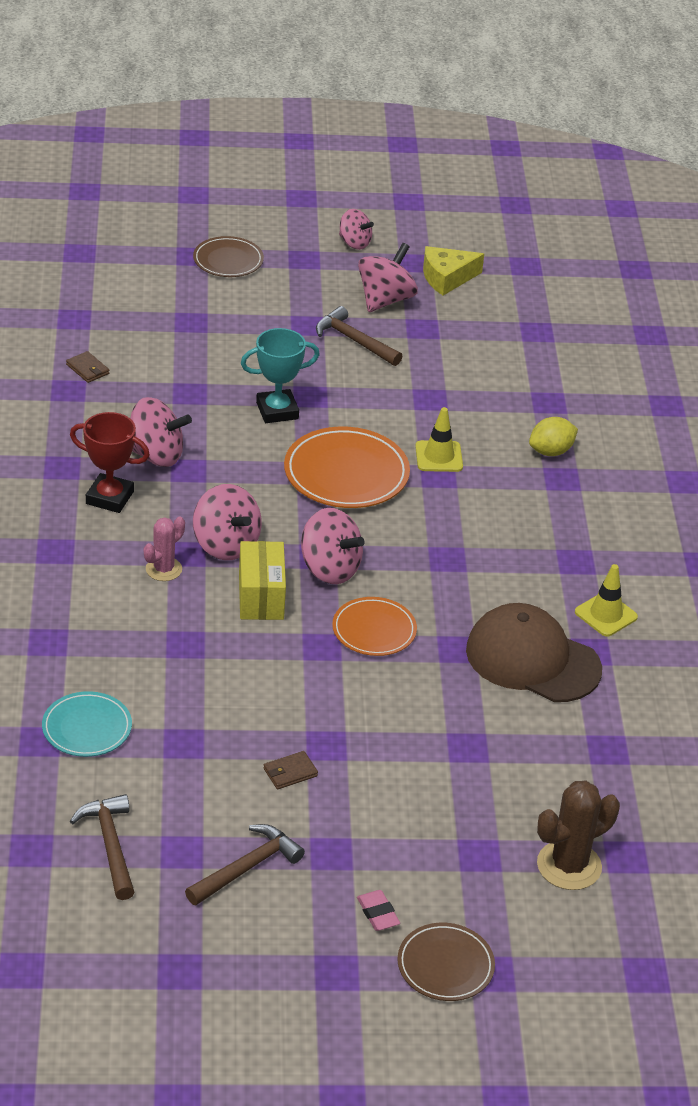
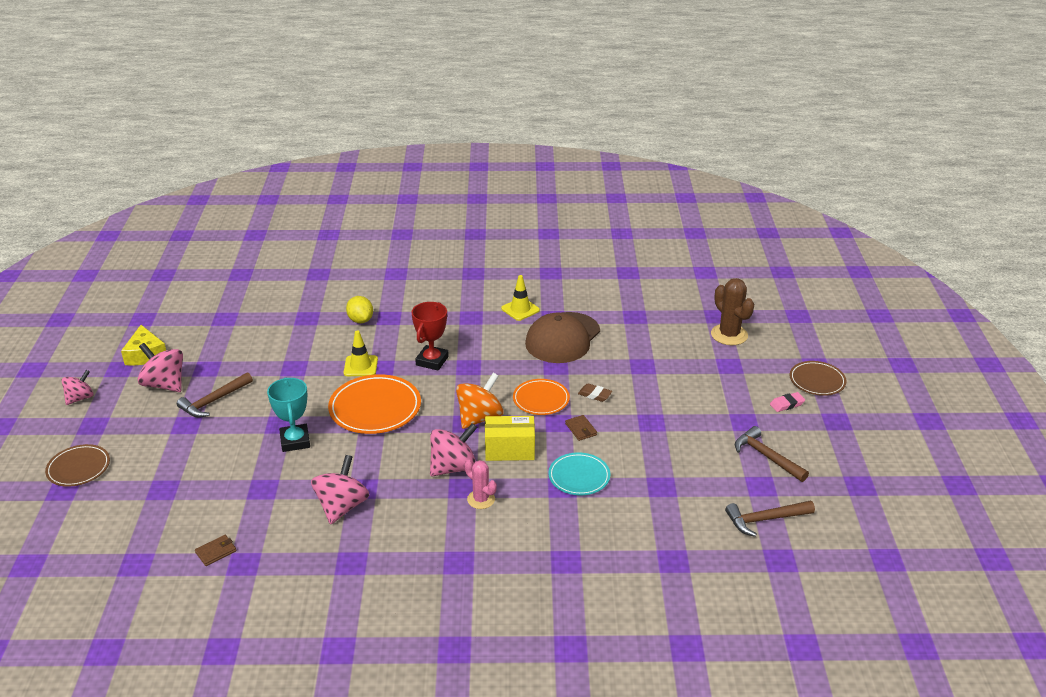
camera: 85 degrees left, 5 degrees down
turquoise plate [42,691,132,757] -> turquoise plate moved to [548,452,610,495]
red trophy [70,412,150,513] -> red trophy moved to [411,302,449,371]
brown wallet [263,751,318,789] -> brown wallet moved to [565,415,597,441]
pink spinning top [301,508,365,584] -> orange spinning top [456,373,504,429]
none -> brown eraser [578,384,612,402]

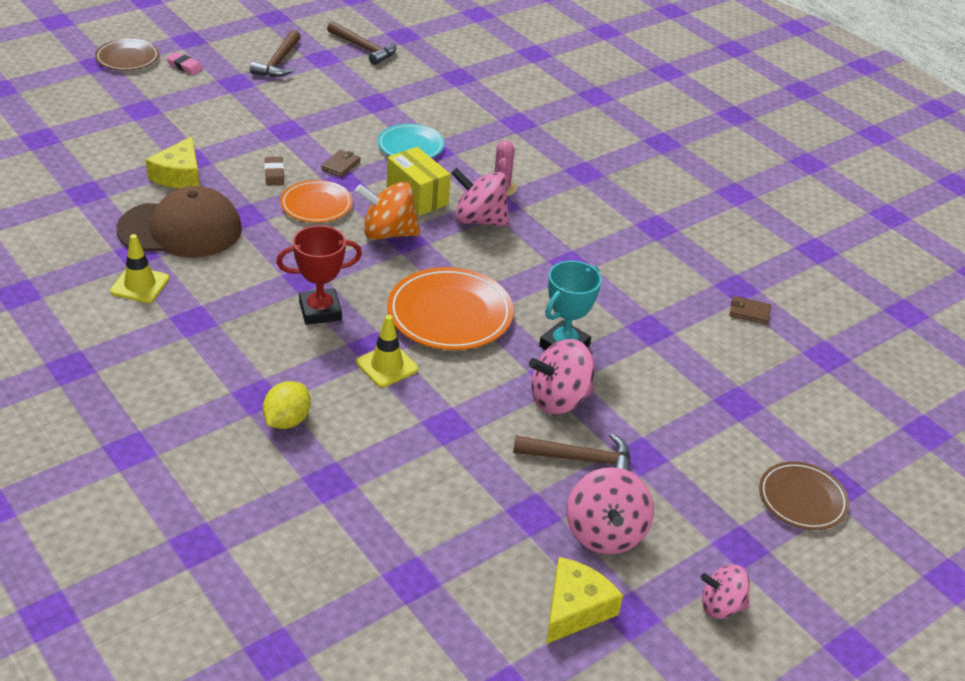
camera: 130 degrees left, 5 degrees up
pink spinning top [311,455,369,524] -> pink spinning top moved to [529,339,594,414]
brown cactus [711,278,754,345] -> none
none -> yellow cheese [146,136,199,189]

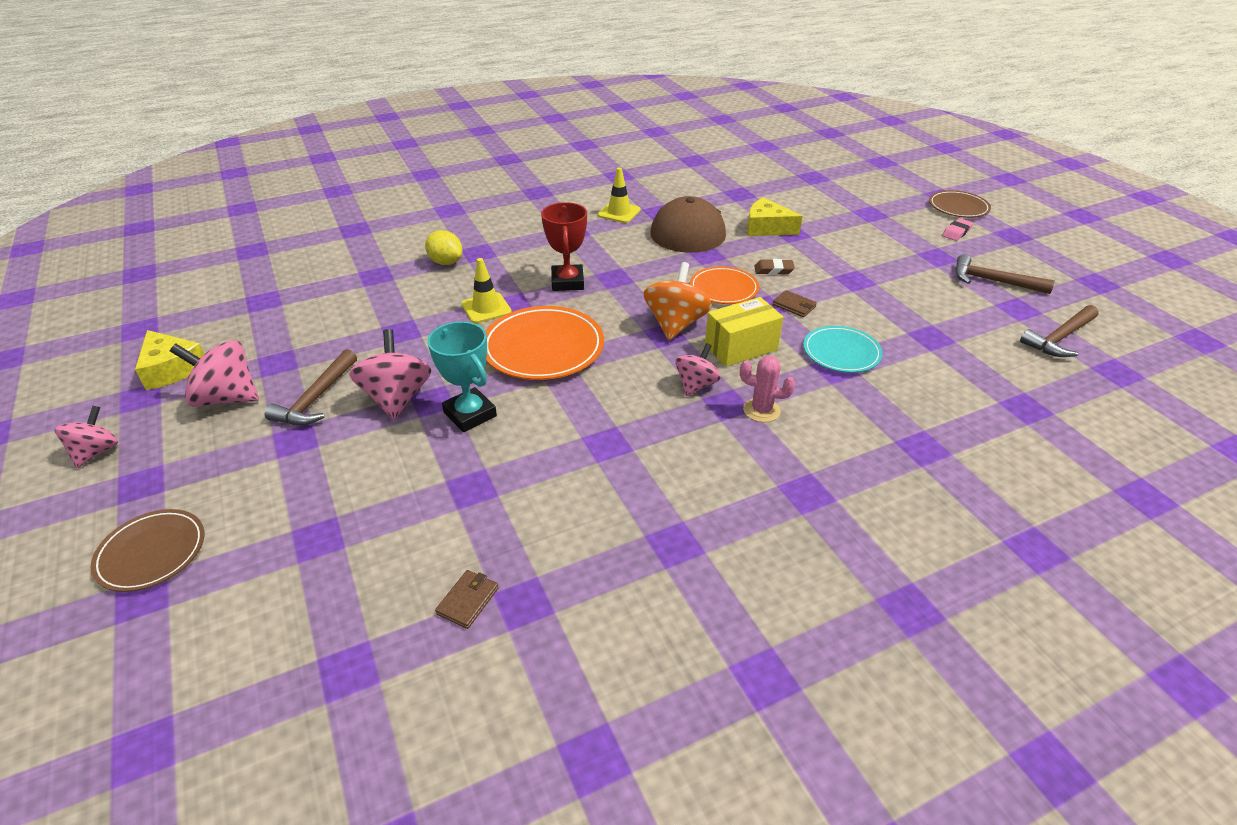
camera: 105 degrees right, 0 degrees up
pink spinning top [451,168,510,227] -> pink spinning top [675,343,721,396], size x0.64

